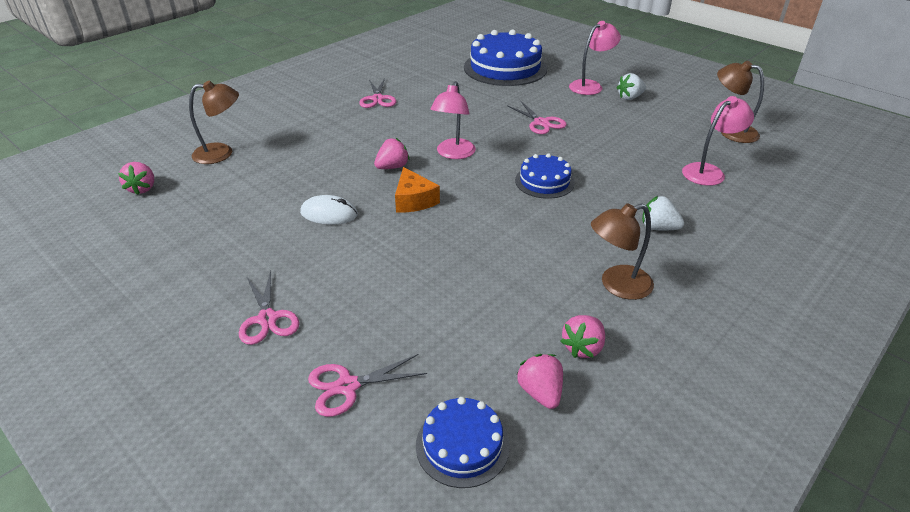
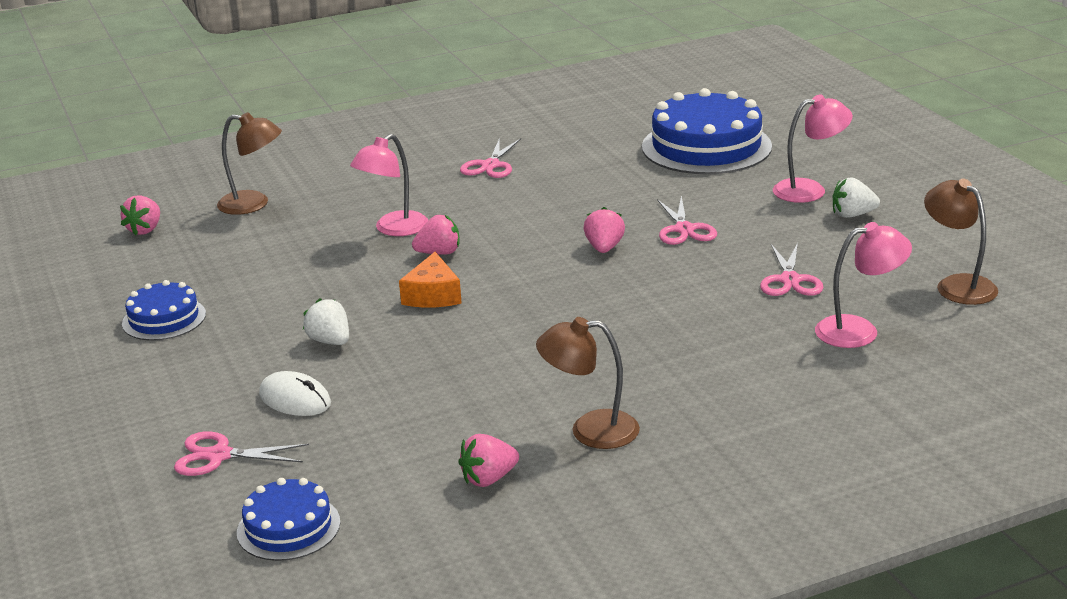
camera: 25 degrees right, 10 degrees down
pink scissors [239,271,300,345] -> pink scissors moved to [760,242,824,296]
white mouse [300,195,358,225] -> white mouse moved to [259,371,331,416]
pink lamp [430,81,476,159] -> pink lamp moved to [350,134,428,236]
blue cake [515,153,575,199] -> blue cake moved to [122,280,206,340]
pink strawberry [516,354,563,409] -> pink strawberry moved to [584,207,625,253]
white strawberry [642,196,684,230] -> white strawberry moved to [303,298,349,345]

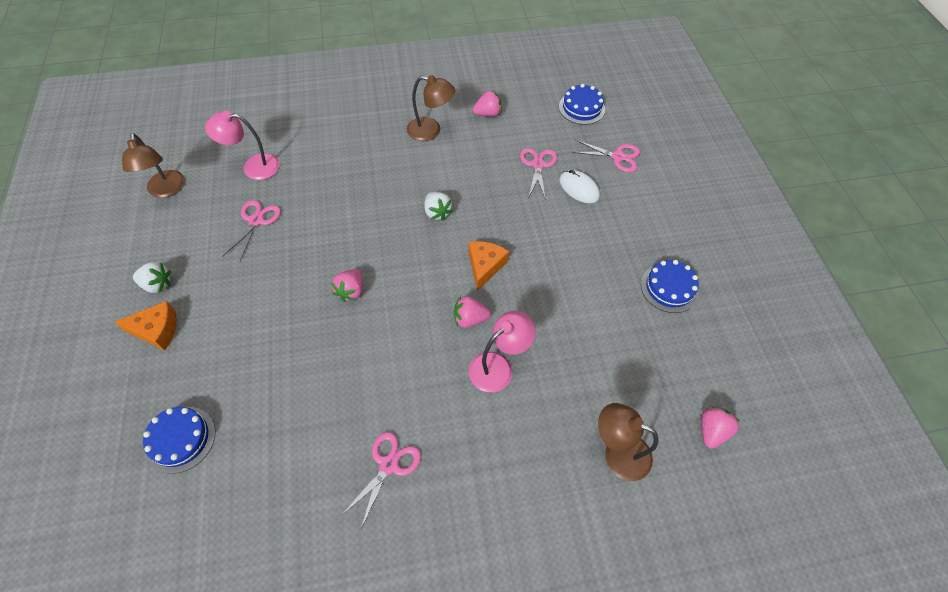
camera: 170 degrees left, 30 degrees up
white strawberry [303,298,349,345] -> white strawberry moved to [425,192,453,221]
blue cake [642,88,772,174] -> blue cake [143,407,215,474], size x0.53
pink scissors [657,196,717,245] -> pink scissors moved to [520,148,557,200]
pink lamp [773,95,853,203] -> orange cheese [115,301,177,350]

